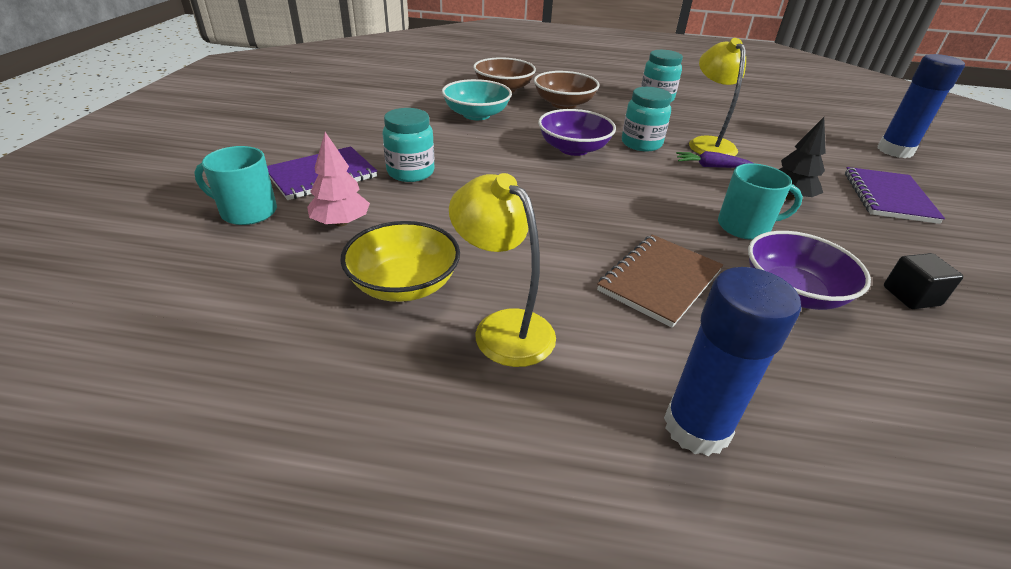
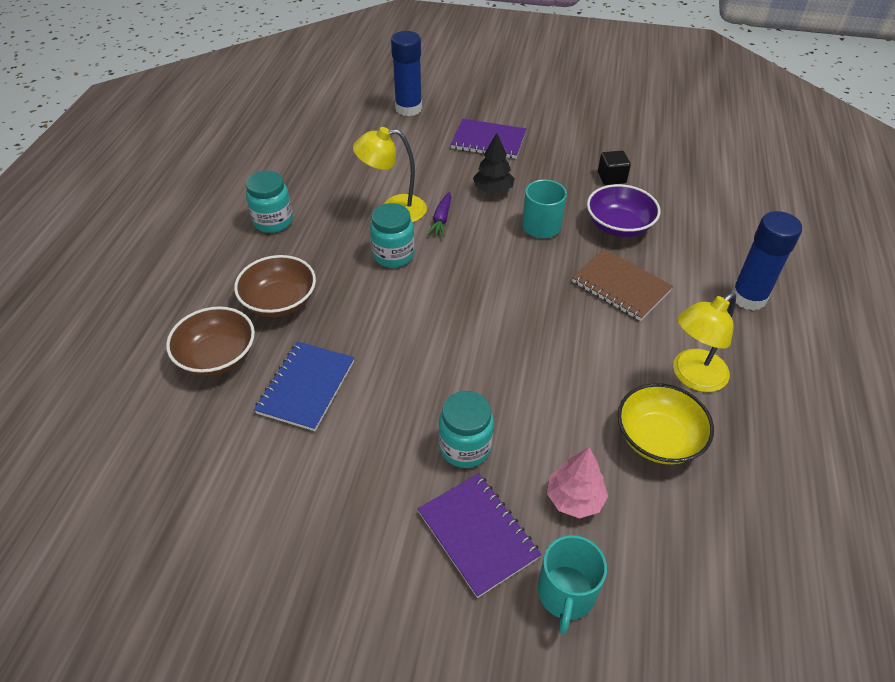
camera: 85 degrees left, 10 degrees up
turquoise bowl [442,79,512,120] -> blue notebook [254,341,354,431]
purple bowl [538,109,616,156] -> none

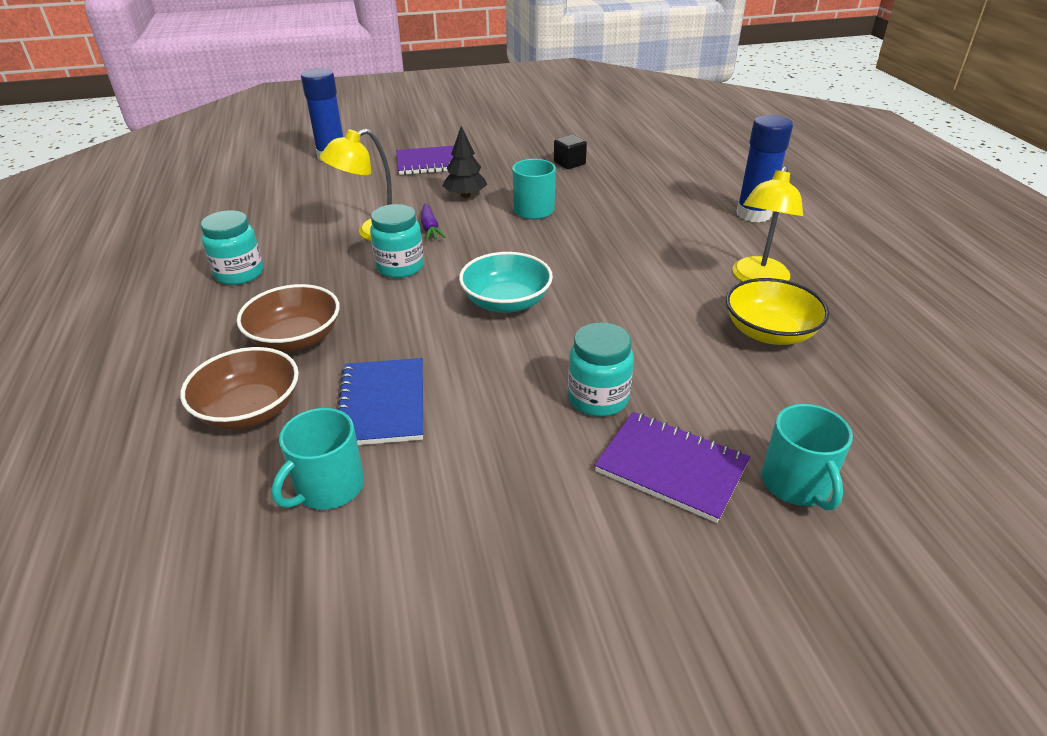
camera: 25 degrees left, 10 degrees down
pink tree [547,447,608,519] -> none
brown notebook [572,249,673,321] -> none
purple bowl [587,184,660,237] -> none
none -> turquoise mug [272,408,364,510]
none -> turquoise bowl [459,252,553,313]

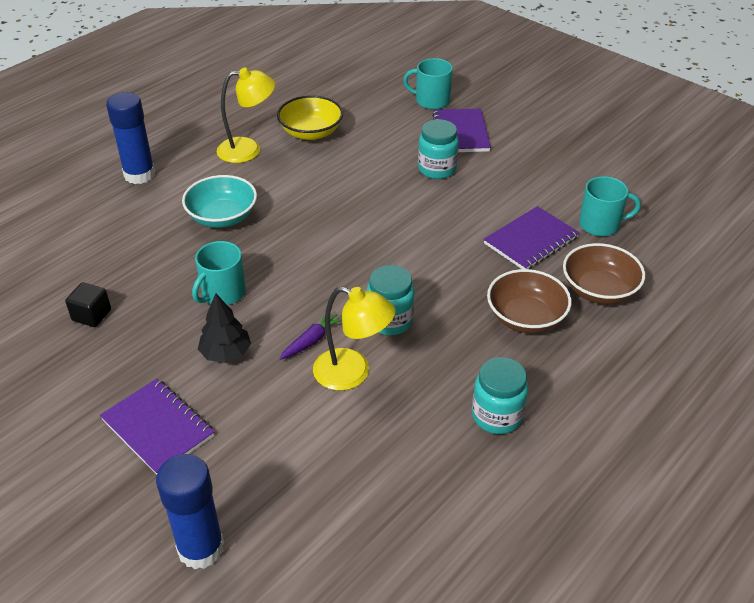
camera: 125 degrees left, 5 degrees up
blue notebook [336,358,423,445] -> purple notebook [484,206,580,269]
turquoise bowl [459,252,553,313] -> turquoise bowl moved to [182,175,257,228]
turquoise mug [761,404,853,510] -> turquoise mug turned 120 degrees counterclockwise [403,58,453,110]

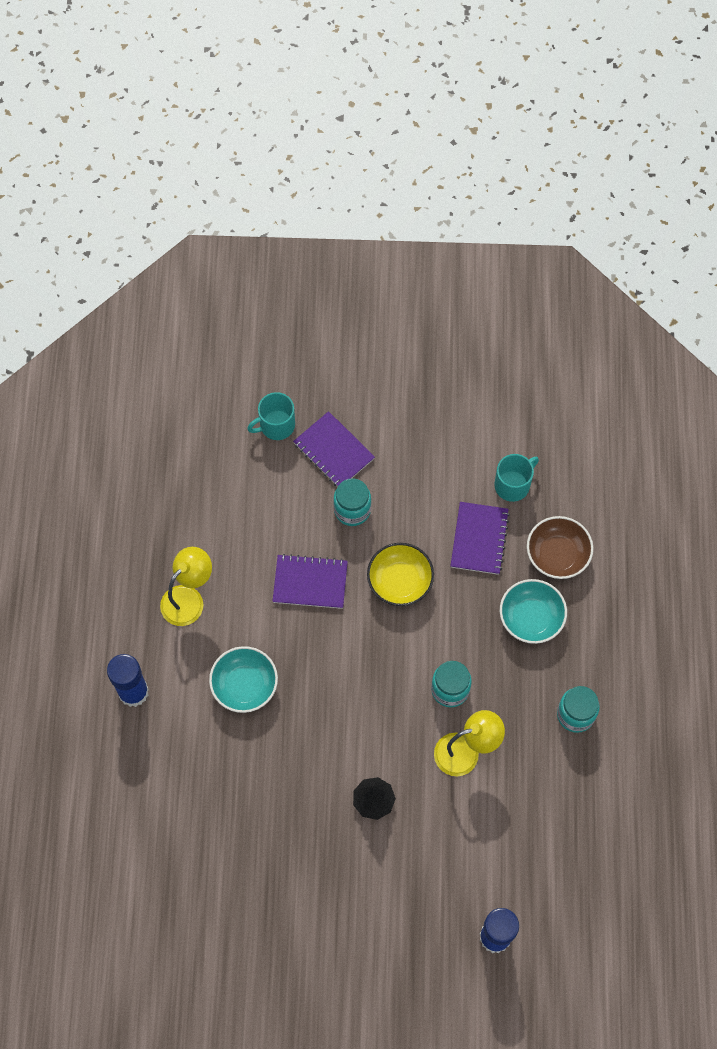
camera: 40 degrees left, 25 degrees up
black cube [65,282,111,327] -> none
purple notebook [100,379,214,475] -> purple notebook moved to [272,554,348,609]
turquoise mug [192,241,246,305] -> none
yellow bowl [277,95,343,140] -> yellow bowl moved to [367,543,434,606]
purple carrot [279,314,342,360] -> none
brown bowl [487,269,572,333] -> turquoise bowl [500,579,567,644]

